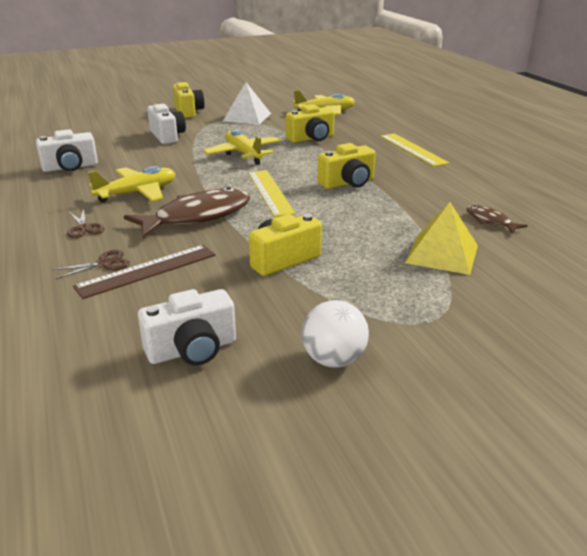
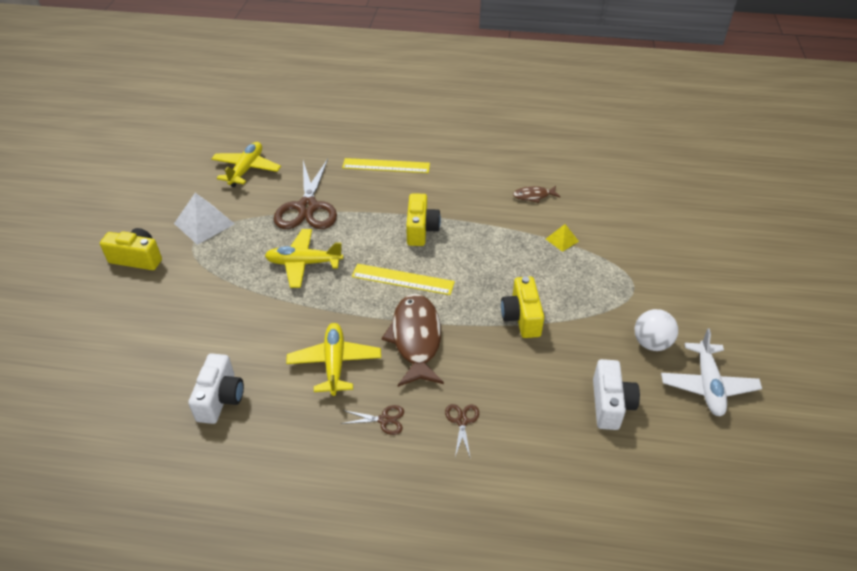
camera: 60 degrees left, 15 degrees up
brown ruler [73,245,215,299] -> none
white camera [147,104,186,144] -> none
yellow camera [286,104,334,143] -> brown scissors [273,159,337,229]
yellow pyramid [405,202,478,275] -> yellow pyramid [546,224,579,252], size x0.53
none -> white plane [661,328,762,416]

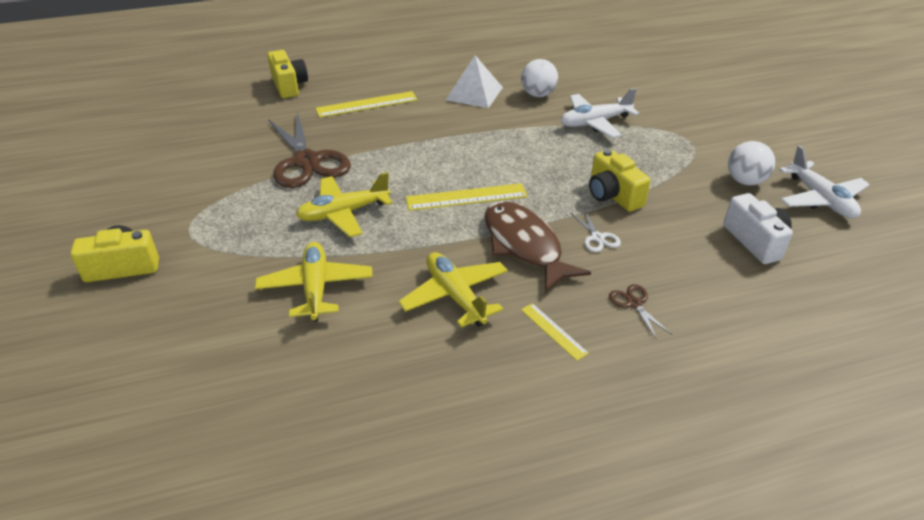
camera: 25 degrees left, 5 degrees down
white pyramid [174,193,234,245] -> white pyramid moved to [446,55,503,108]
white camera [188,353,244,424] -> none
yellow plane [211,142,281,187] -> yellow plane moved to [255,242,373,322]
brown scissors [341,405,404,435] -> yellow ruler [521,303,589,361]
yellow camera [406,193,441,246] -> yellow camera moved to [267,50,308,98]
brown fish [513,186,560,203] -> white ball [521,59,558,97]
yellow pyramid [546,224,579,252] -> white plane [561,88,639,138]
none -> white scissors [571,209,621,252]

